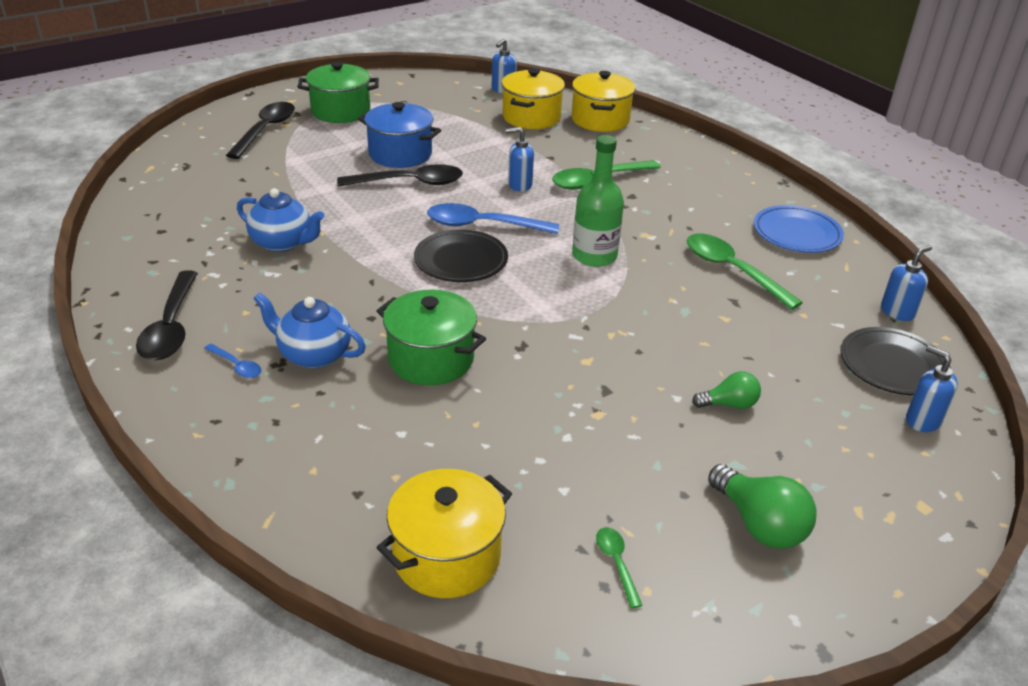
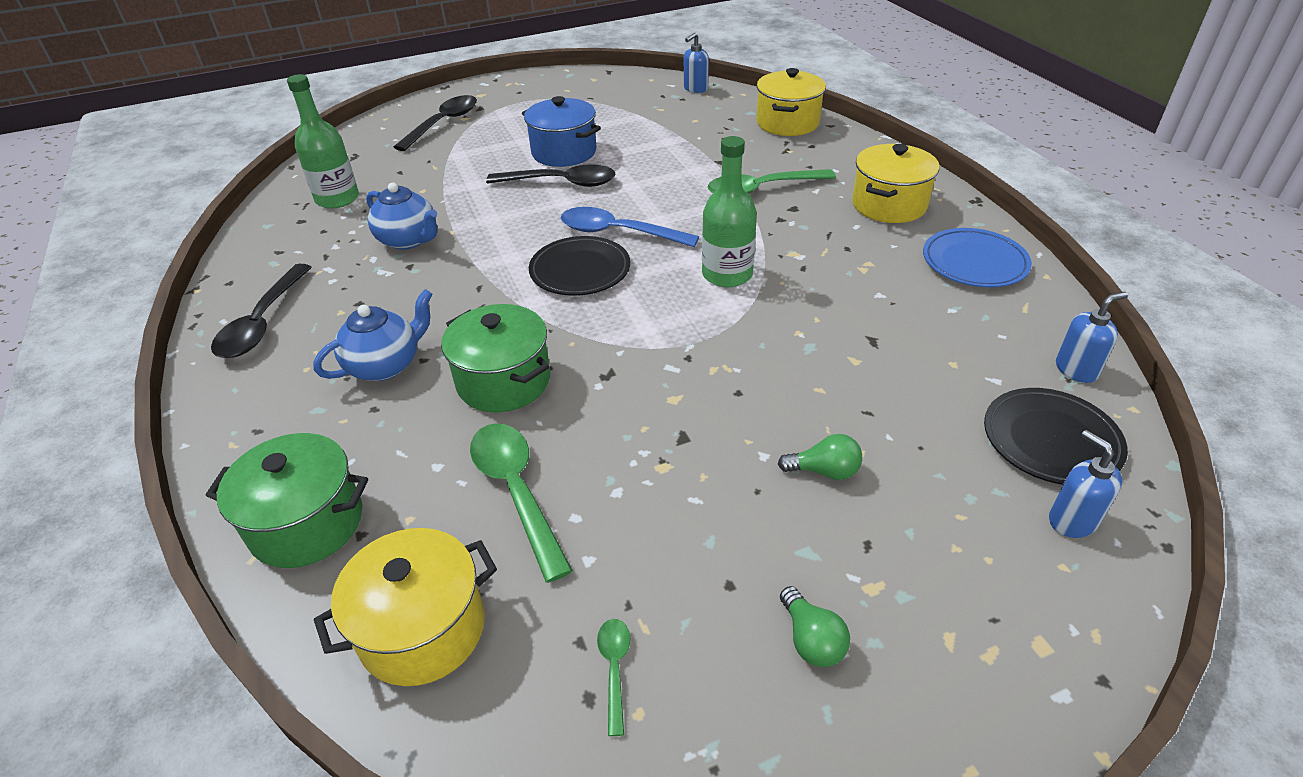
camera: 15 degrees right, 5 degrees up
blue spoon [204,344,261,378] -> none
blue teapot [253,292,366,368] -> blue teapot turned 105 degrees clockwise [313,289,433,381]
green pot [298,62,379,123] -> green pot moved to [206,433,368,568]
yellow pot [502,68,565,129] -> yellow pot moved to [852,144,939,223]
blue soap dispenser [506,127,534,192] -> none
green spoon [687,234,803,310] -> green spoon moved to [470,423,573,583]
green light bulb [708,464,817,549] -> green light bulb [780,586,850,667], size x0.62
none -> green bottle [287,74,359,209]

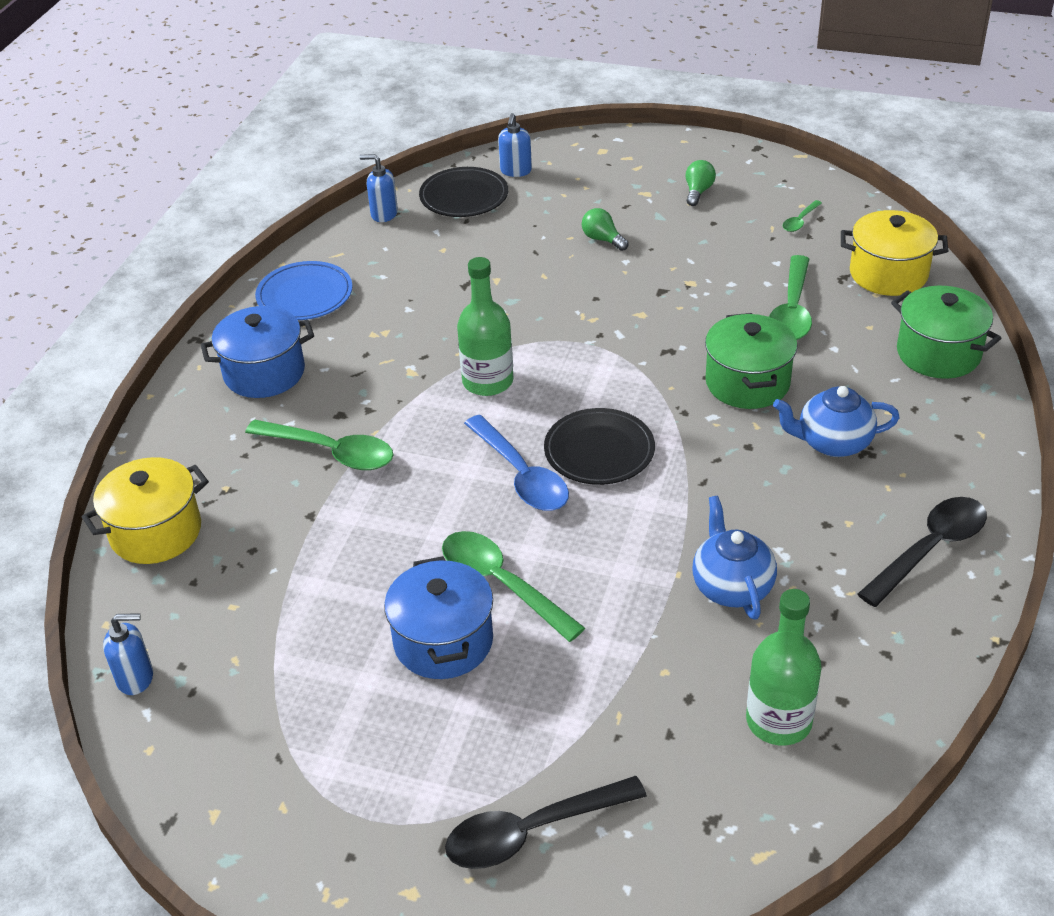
camera: 140 degrees left, 0 degrees up
black spoon [486,164,616,187] -> green spoon [442,531,585,642]
yellow pot [852,144,939,223] -> blue pot [201,306,314,398]

